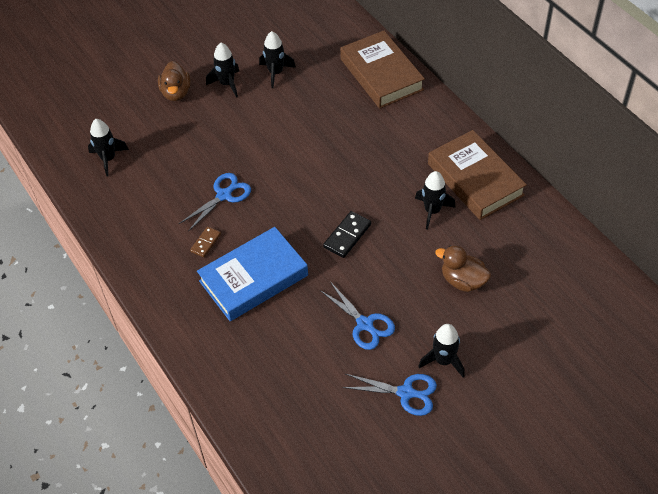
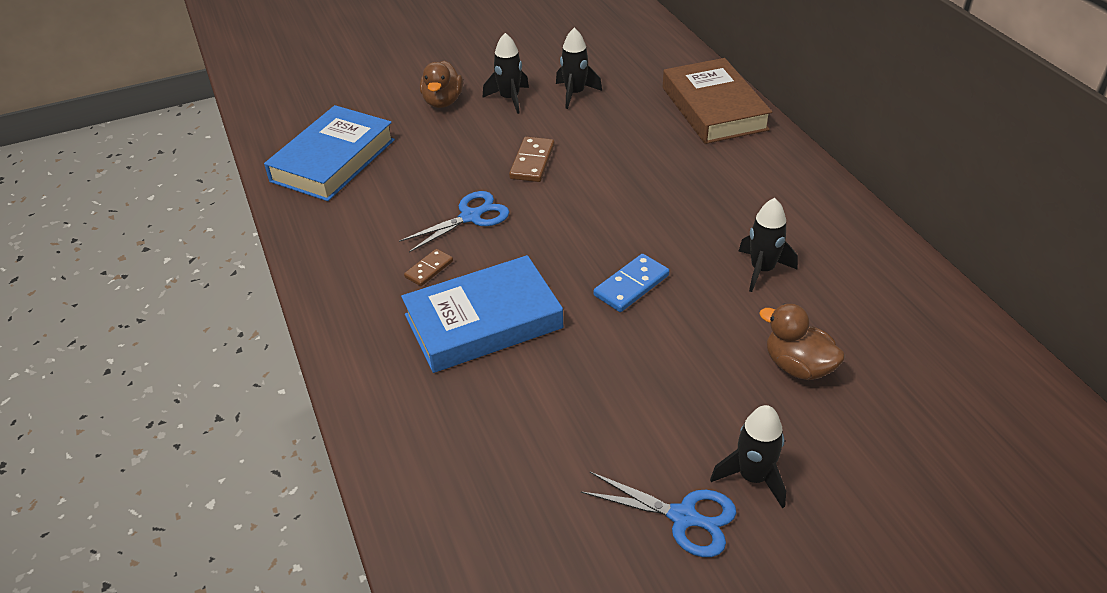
camera: 10 degrees right, 10 degrees down
black rocket [88,119,129,176] -> blue book [264,105,395,201]
blue scissors [320,283,395,350] -> none
black domino [323,211,371,258] -> blue domino [594,254,669,312]
brown book [428,130,527,220] -> none
none -> brown domino [509,137,555,182]

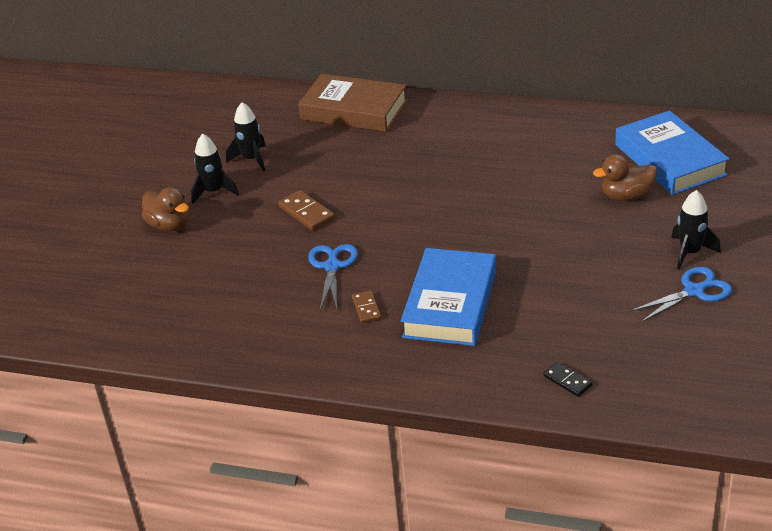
camera: 50 degrees left, 5 degrees down
blue book [264,105,395,201] -> blue book moved to [615,111,729,195]
blue domino [594,254,669,312] -> none
black rocket [738,198,798,292] -> none
none -> black domino [543,362,592,397]

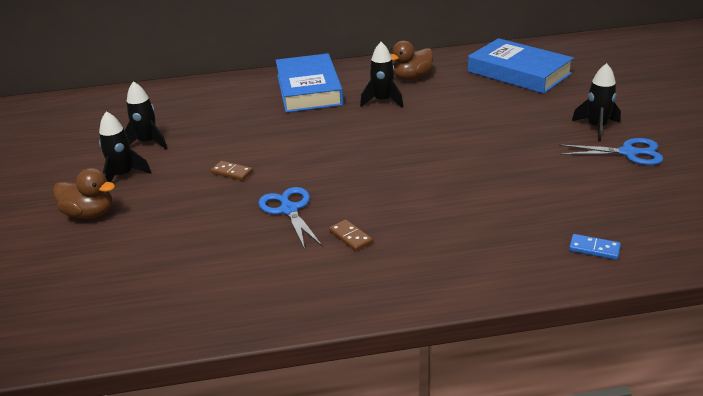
camera: 25 degrees left, 5 degrees down
brown domino [278,190,335,231] -> brown domino [211,161,253,181], size x0.65
brown book [298,74,407,132] -> none
blue book [401,248,496,346] -> blue book moved to [276,53,344,113]
black domino [543,362,592,397] -> blue domino [569,234,621,260]
brown duck [593,154,657,201] -> brown duck moved to [390,40,433,80]
blue scissors [630,267,732,322] -> blue scissors turned 60 degrees clockwise [559,138,663,165]
none -> black rocket [360,42,403,108]

